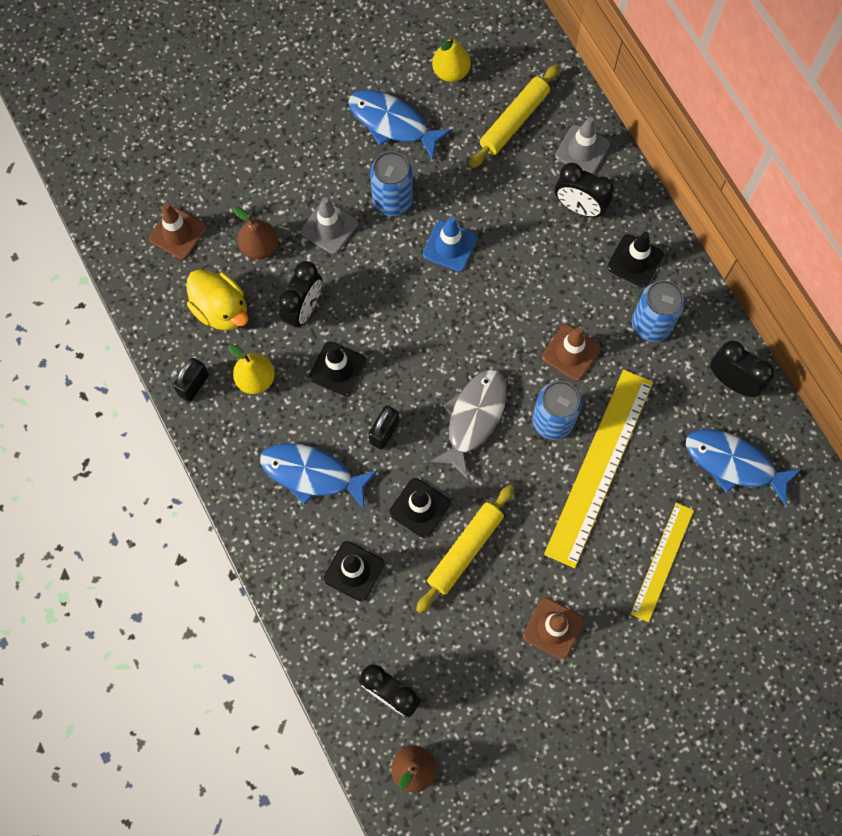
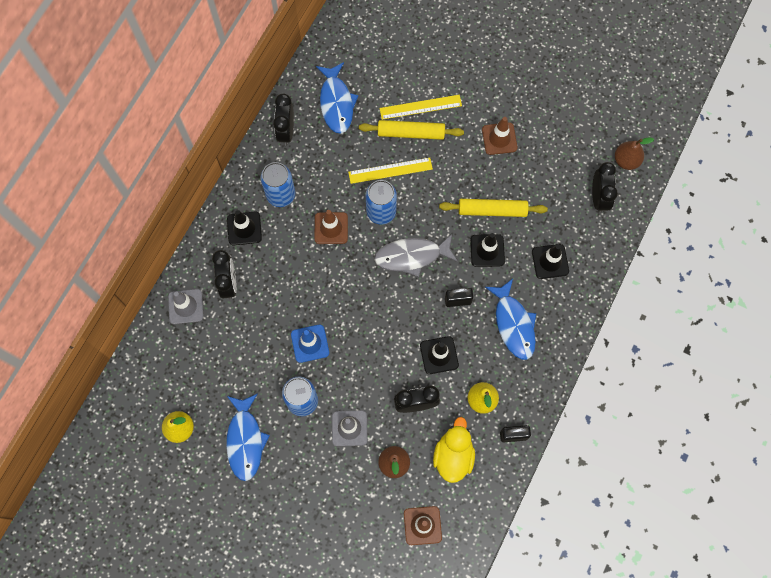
camera: 125 degrees left, 0 degrees up
yellow rolling pin [470,64,560,168] -> yellow rolling pin moved to [359,120,464,140]
yellow ruler [544,370,653,568] -> yellow ruler [348,158,433,184], size x0.58

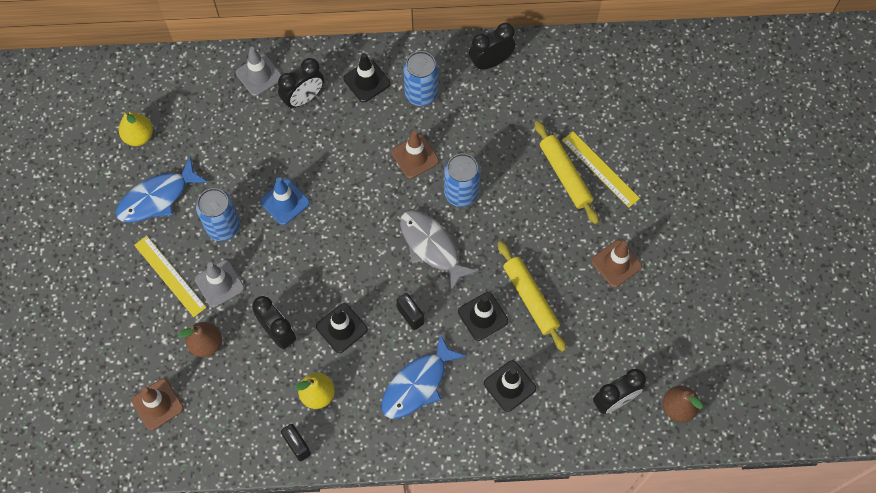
camera: 60 degrees right, 5 degrees down
blue fish [316,62,359,134] -> none
yellow ruler [348,158,433,184] -> yellow ruler moved to [134,236,207,317]
yellow duck [433,417,475,483] -> none

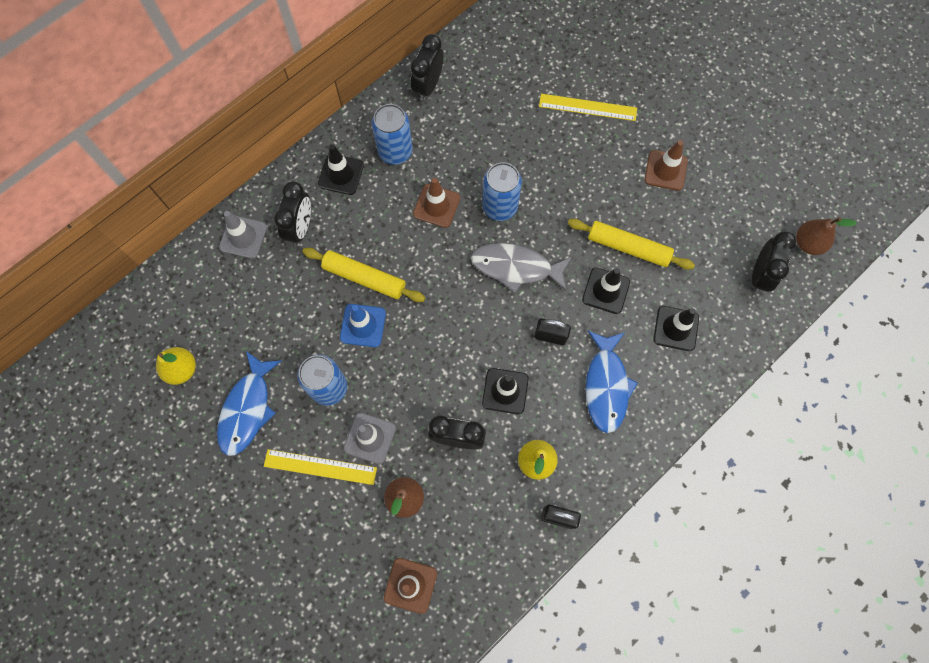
camera: 40 degrees left, 5 degrees up
yellow rolling pin [535,120,599,224] -> yellow rolling pin moved to [302,248,425,302]

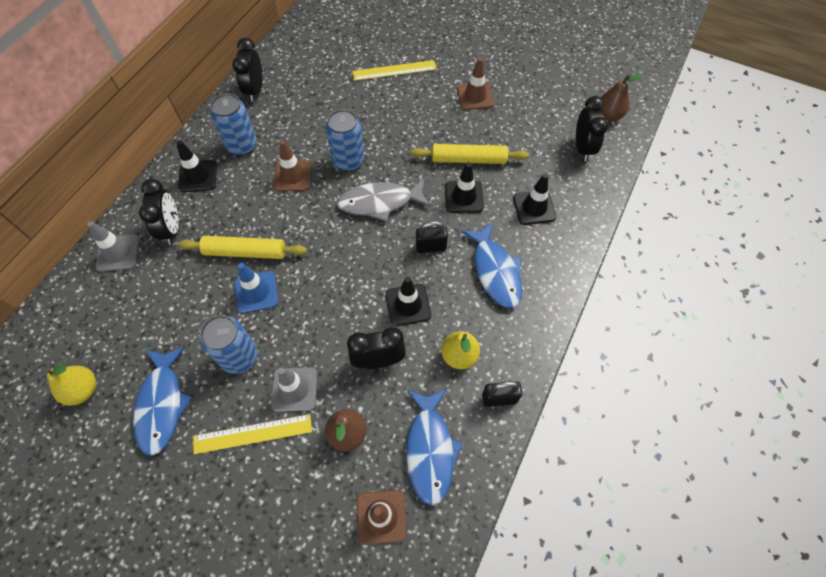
camera: 20 degrees left, 10 degrees down
none -> blue fish [406,389,463,506]

